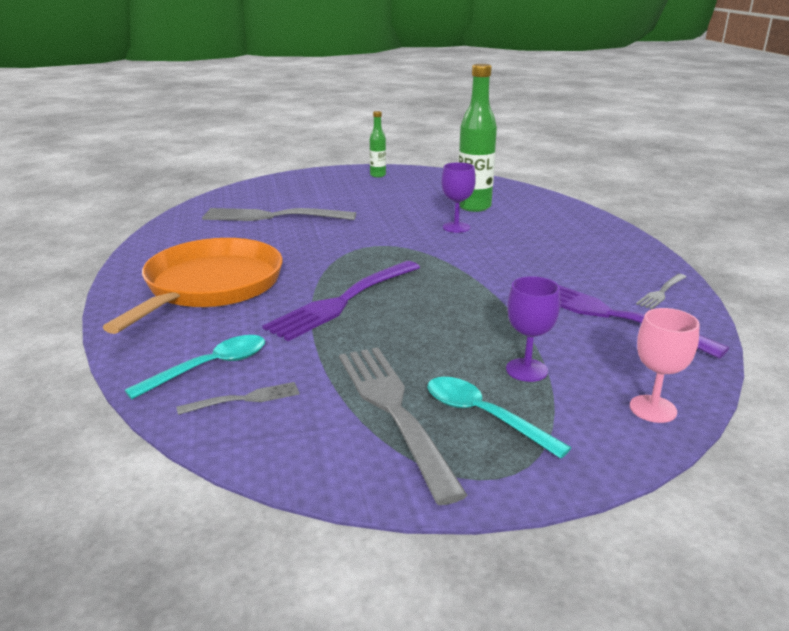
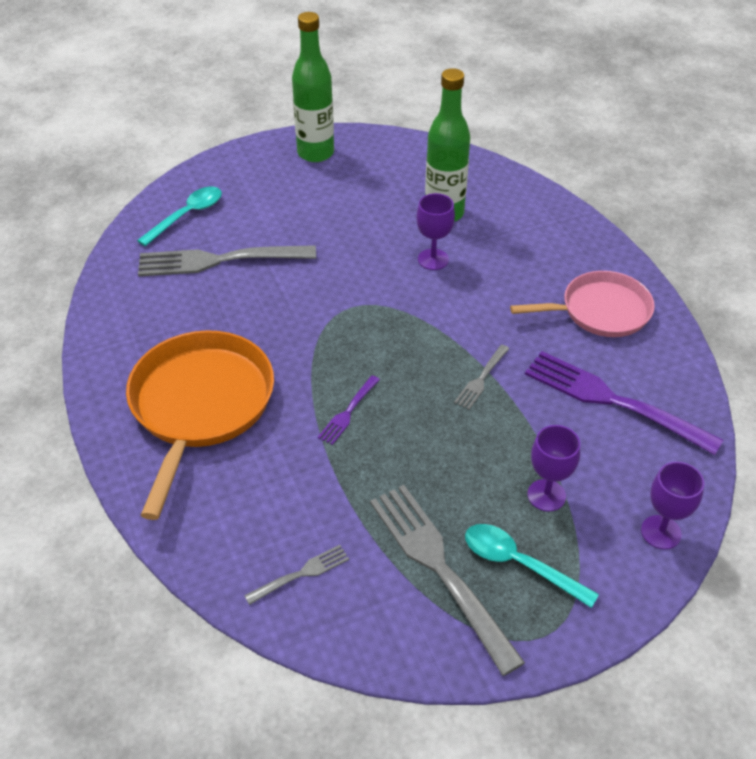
camera: 10 degrees left, 20 degrees up
turquoise spoon [125,335,265,399] -> turquoise spoon moved to [137,187,222,246]
purple fork [262,261,420,341] -> purple fork [318,375,380,445], size x0.47
green bottle [370,111,386,177] -> green bottle [292,12,334,162], size x1.91
pink goblet [630,308,700,423] -> purple goblet [641,462,704,549]
grey fork [636,274,686,309] -> grey fork moved to [454,345,509,410]
none -> pink pan [510,271,655,337]

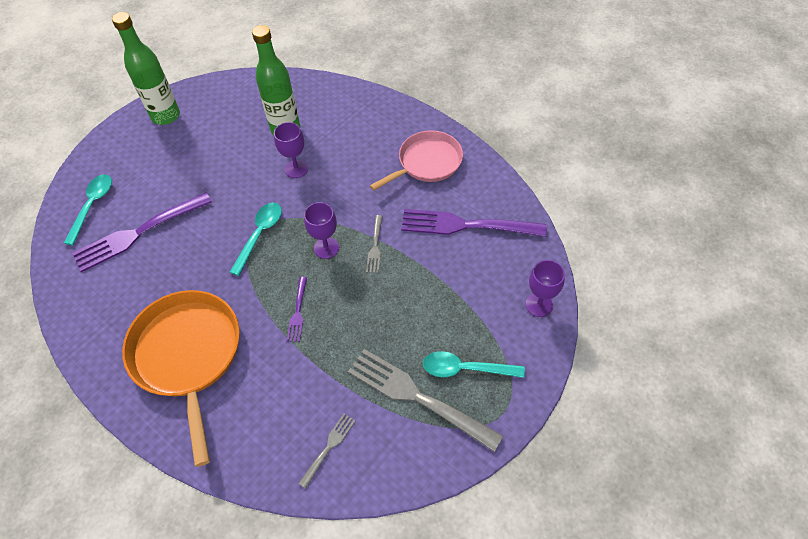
camera: 25 degrees left, 10 degrees up
grey fork [138,245,316,276] -> purple fork [72,193,212,272]
purple goblet [527,425,580,512] -> purple goblet moved to [304,202,339,259]
none -> turquoise spoon [230,203,282,276]

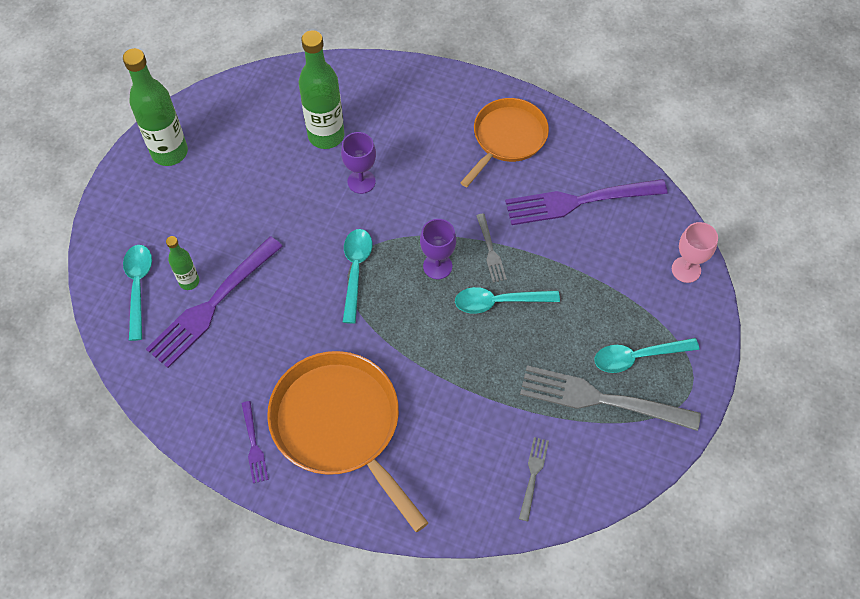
camera: 20 degrees left, 5 degrees up
purple fork [287,277,307,342] -> purple fork moved to [241,401,268,483]
pink pan [370,130,463,190] -> orange pan [460,98,549,187]
purple goblet [526,260,565,317] -> pink goblet [672,222,718,283]
none -> green bottle [166,236,199,290]
none -> turquoise spoon [455,287,560,314]

